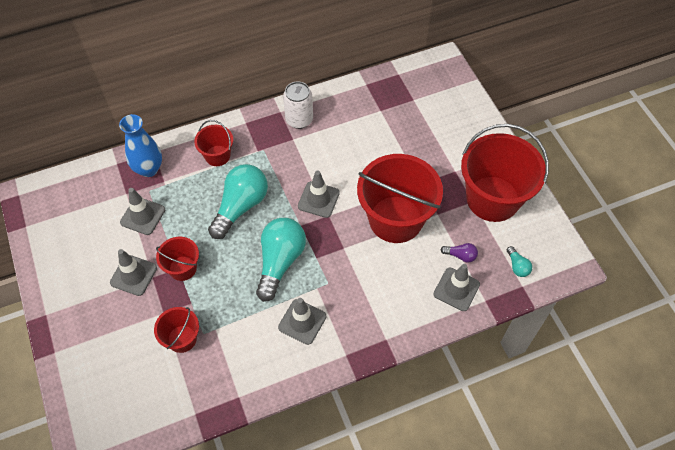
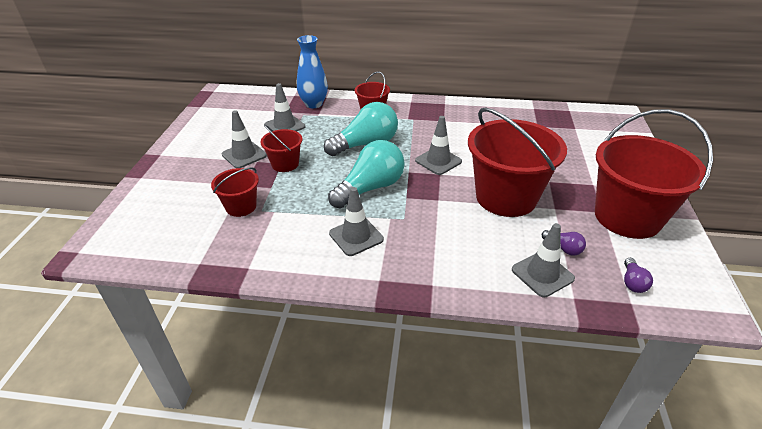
camera: 30 degrees right, 20 degrees down
white can [283,81,313,129] -> none
turquoise light bulb [507,246,532,277] -> purple light bulb [624,258,653,293]

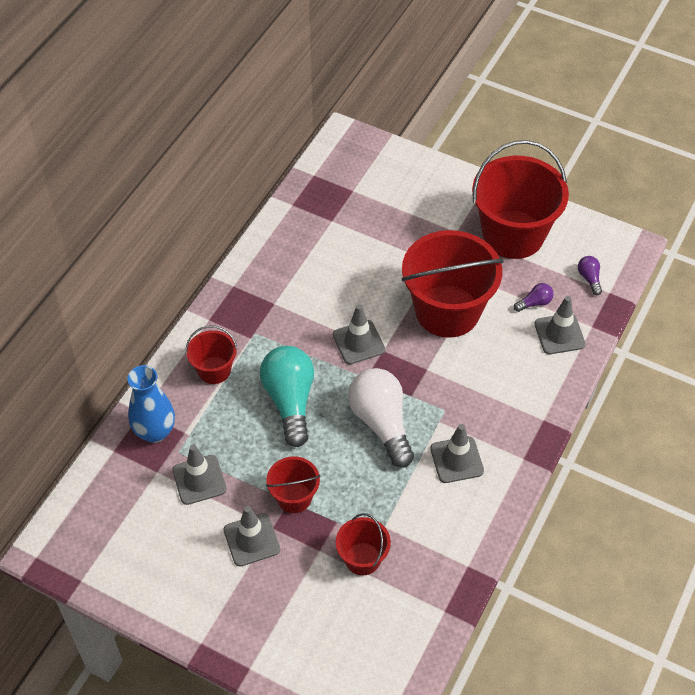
camera: 70 degrees left, 15 degrees up
turquoise light bulb [328,140,405,208] -> white light bulb [348,368,414,468]
purple light bulb [624,258,653,293] -> purple light bulb turned 135 degrees counterclockwise [578,256,602,295]

